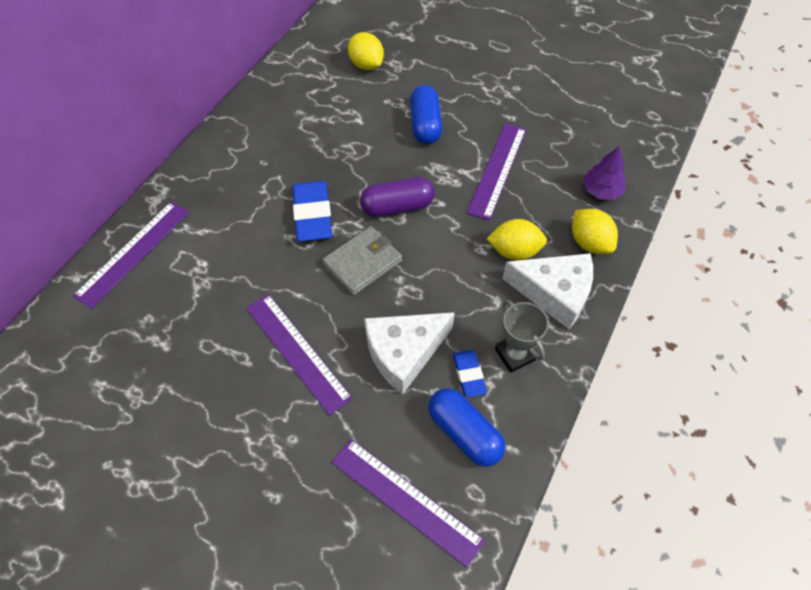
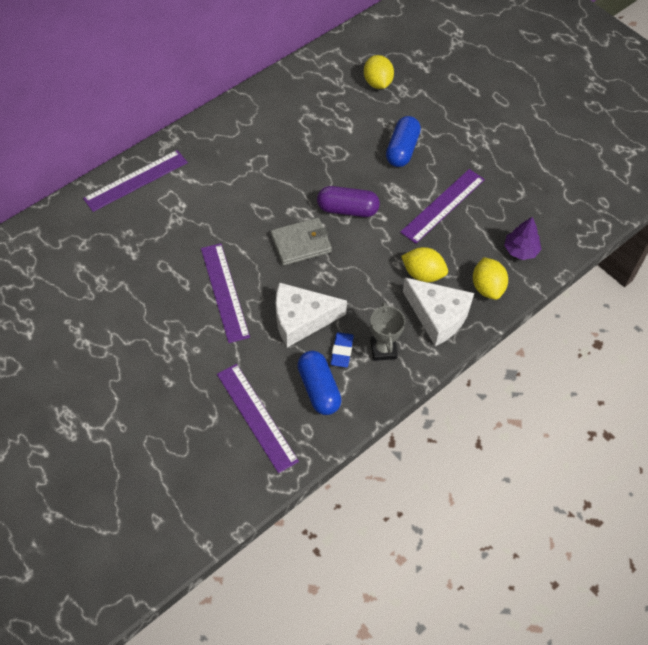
camera: 20 degrees right, 0 degrees up
blue eraser [293,181,332,242] -> none

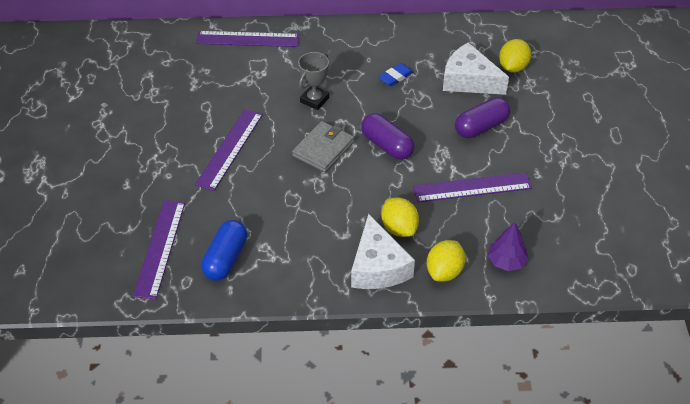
camera: 40 degrees right, 10 degrees down
grey wallet [270,218,332,266] -> grey wallet turned 75 degrees counterclockwise [292,121,354,172]
white cheese [276,282,347,347] -> white cheese moved to [443,42,509,95]
blue eraser [330,332,354,368] -> blue eraser moved to [378,63,413,86]
grey trophy [370,302,405,361] -> grey trophy moved to [298,52,329,110]
blue capsule [386,116,421,167] -> purple capsule [455,97,510,138]

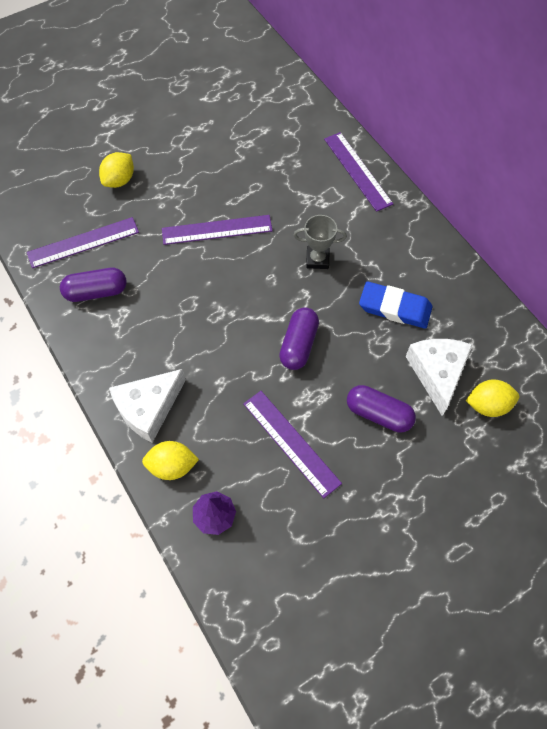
camera: 60 degrees right, 15 degrees up
blue capsule [201,220,247,281] -> purple capsule [60,268,127,302]
grey wallet [292,121,354,172] -> none
blue eraser [378,63,413,86] -> blue eraser [359,281,432,329], size x1.77
yellow lemon [381,197,419,237] -> yellow lemon moved to [99,152,134,188]

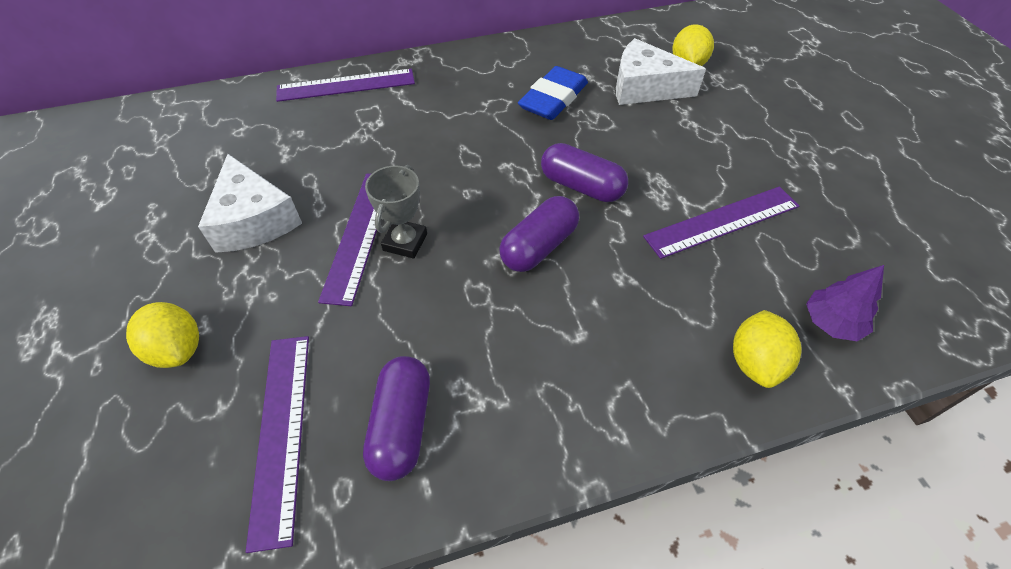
camera: 75 degrees left, 10 degrees down
white cheese [109,369,186,443] -> white cheese moved to [198,154,302,253]
grey trophy [294,215,347,269] -> grey trophy moved to [365,165,427,259]
purple capsule [347,385,416,433] -> purple capsule moved to [499,196,579,272]

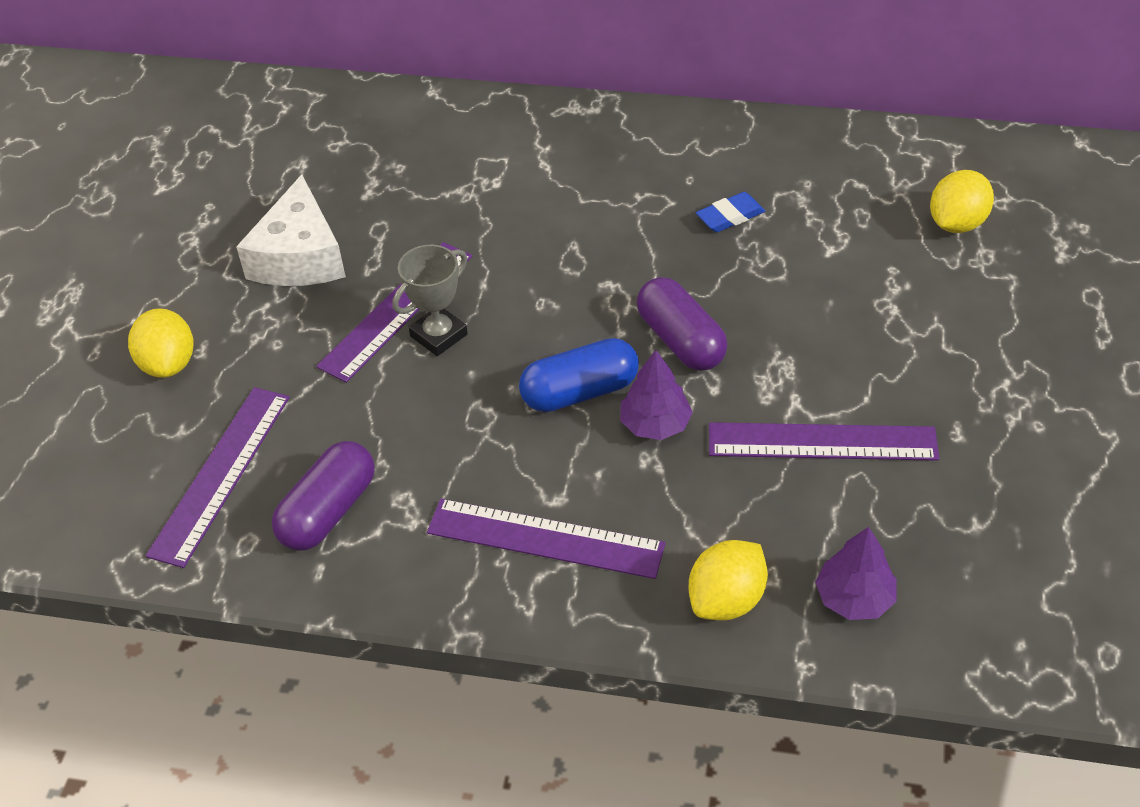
camera: 30 degrees right, 5 degrees down
purple ruler [276,69,415,102] -> purple ruler moved to [427,499,665,579]
purple capsule [499,196,579,272] -> blue capsule [519,338,639,412]
blue eraser [518,66,588,120] -> blue eraser [696,192,765,232], size x0.57
white cheese [616,38,706,105] -> none
none -> purple tree [620,350,693,440]

